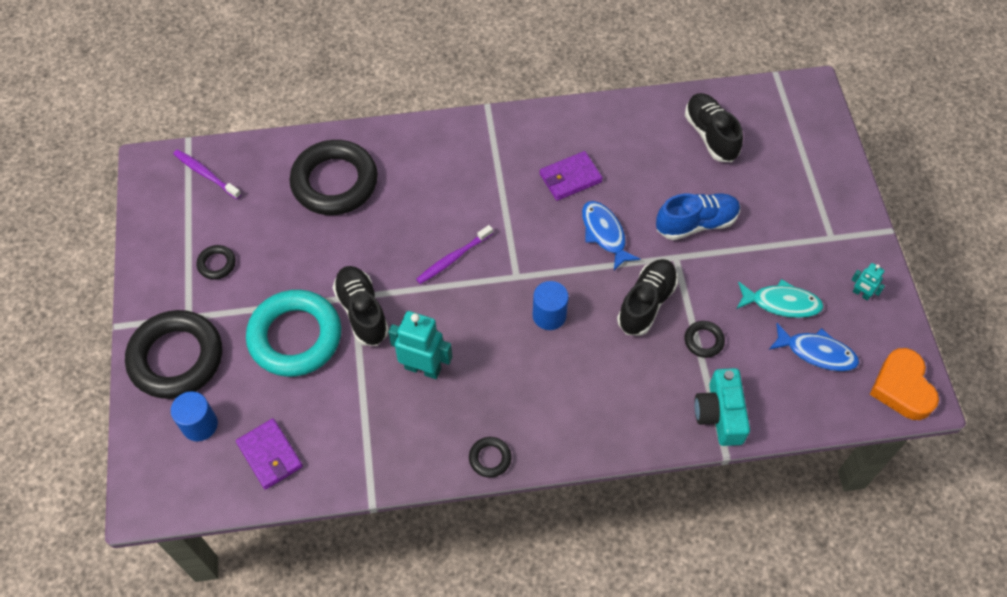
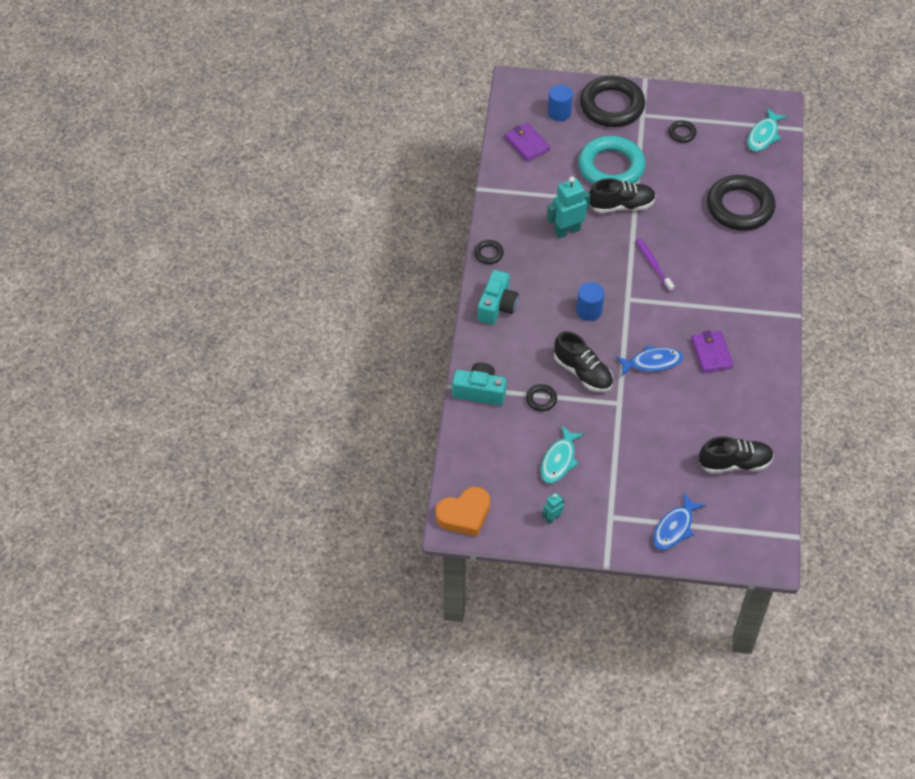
camera: 105 degrees right, 5 degrees down
purple toothbrush [173,149,241,199] -> turquoise fish [747,108,787,152]
purple wallet [236,418,303,490] -> purple wallet turned 75 degrees clockwise [505,122,550,162]
turquoise robot [388,311,452,379] -> turquoise robot turned 150 degrees counterclockwise [547,177,590,238]
blue shoe [656,194,740,240] -> none
blue fish [769,323,859,371] -> blue fish moved to [653,493,706,550]
orange heart [870,348,939,420] -> orange heart turned 150 degrees clockwise [435,487,490,537]
none -> turquoise camera [478,270,519,325]

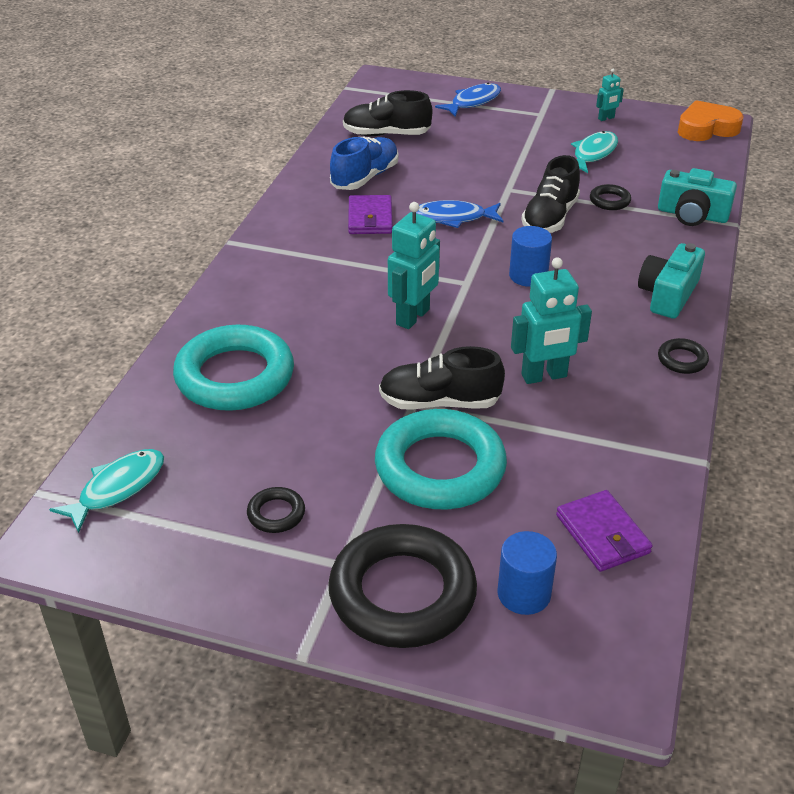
camera: 170 degrees left, 15 degrees down
black shoe [554,331,613,392] -> black shoe turned 120 degrees counterclockwise [522,155,580,233]
purple toothbrush [635,238,674,292] -> turquoise robot [388,202,440,329]
black ring [707,175,775,231] -> turquoise ring [173,325,294,411]
none -> blue shoe [330,137,399,190]

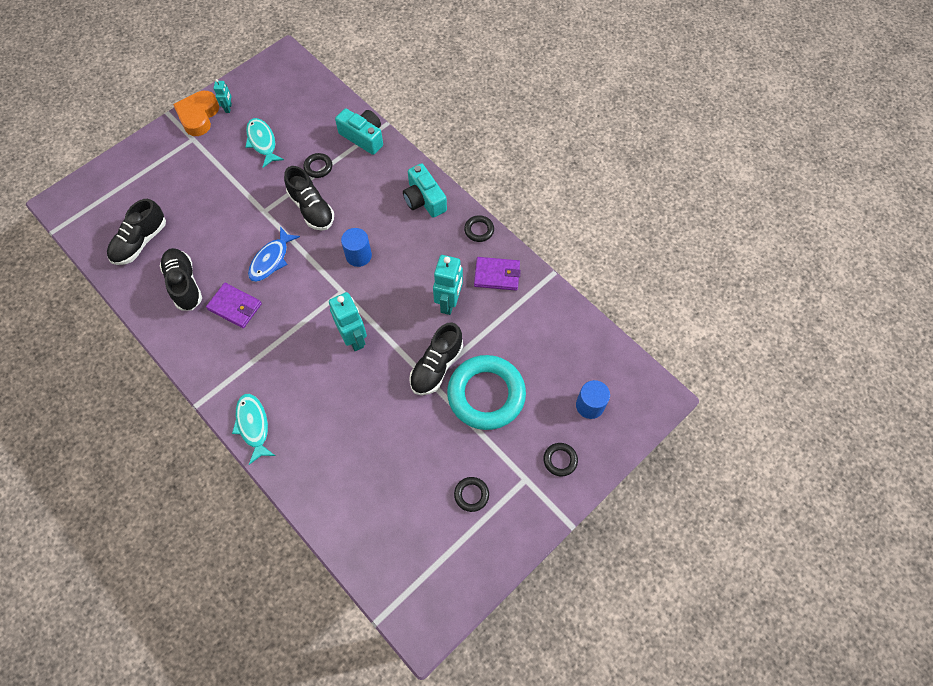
camera: 60 degrees left, 25 degrees up
turquoise fish [49,449,164,533] -> turquoise fish moved to [232,394,275,465]
turquoise ring [173,325,294,411] -> none
black ring [328,524,477,648] -> black ring [544,443,578,477], size x0.42
blue shoe [330,137,399,190] -> black shoe [159,248,202,311]
blue fish [435,83,501,117] -> none
purple wallet [556,490,653,572] -> purple wallet moved to [474,257,521,290]
turquoise camera [658,168,737,226] -> turquoise camera turned 105 degrees counterclockwise [335,108,383,155]
orange heart [678,100,744,141] -> orange heart moved to [173,91,219,136]

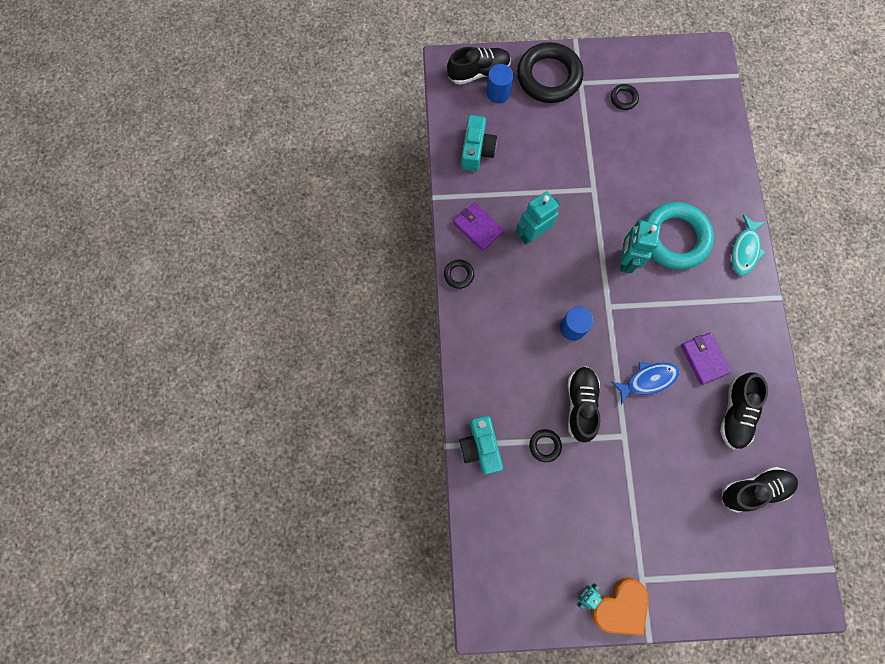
camera: 140 degrees left, 10 degrees up
turquoise fish [246,118,284,168] -> none
turquoise camera [403,163,447,218] -> turquoise camera moved to [461,115,497,171]
black shoe [409,322,463,395] -> black shoe moved to [447,47,511,85]
turquoise ring [447,355,526,430] -> turquoise ring moved to [645,202,714,270]
black ring [544,443,578,477] -> black ring [517,42,583,103], size x2.35

